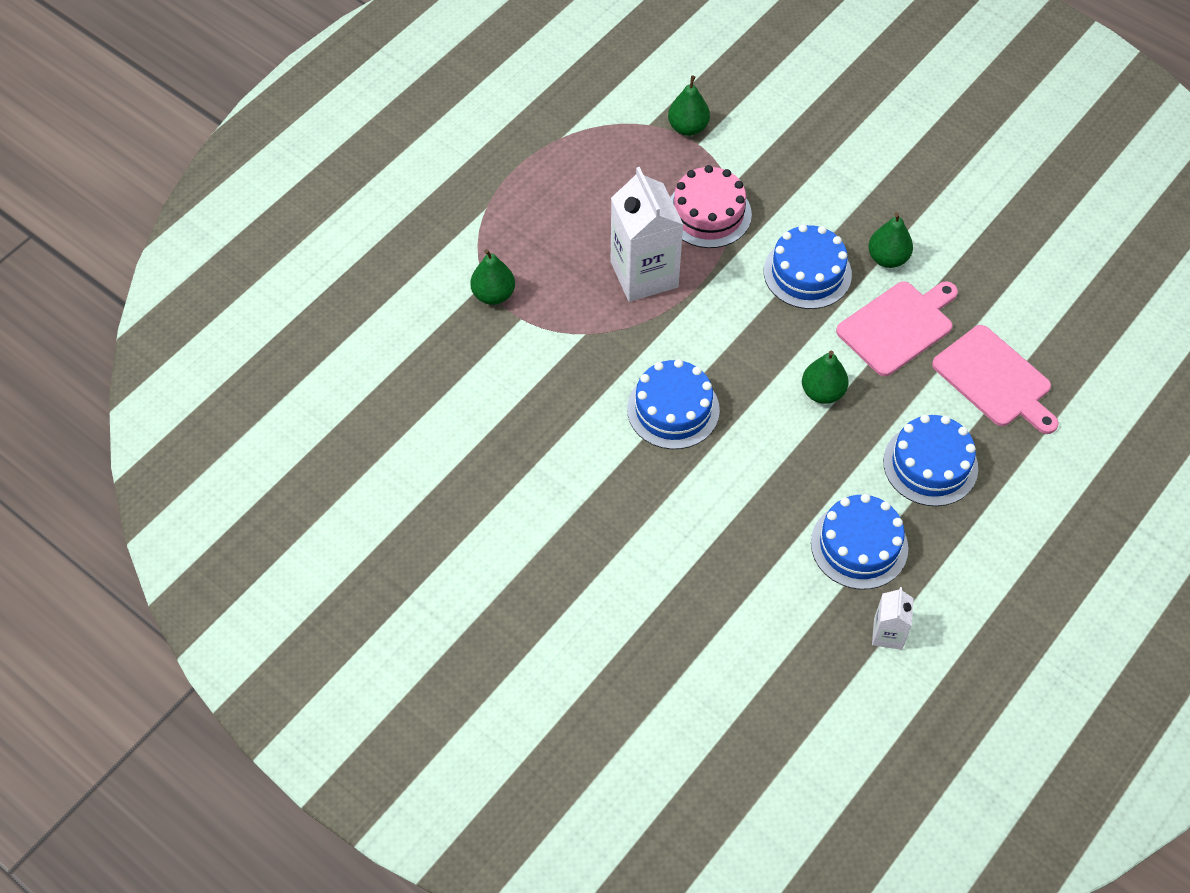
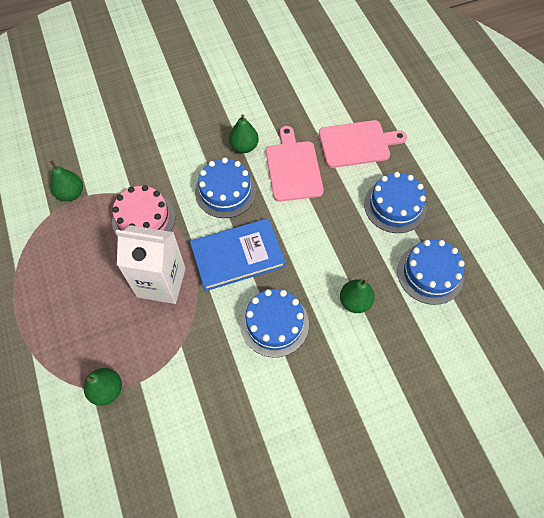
camera: 60 degrees left, 5 degrees up
green pear [802,351,848,404] -> green pear moved to [340,279,375,313]
white carton [872,587,914,650] -> none
none -> blue book [190,218,285,291]

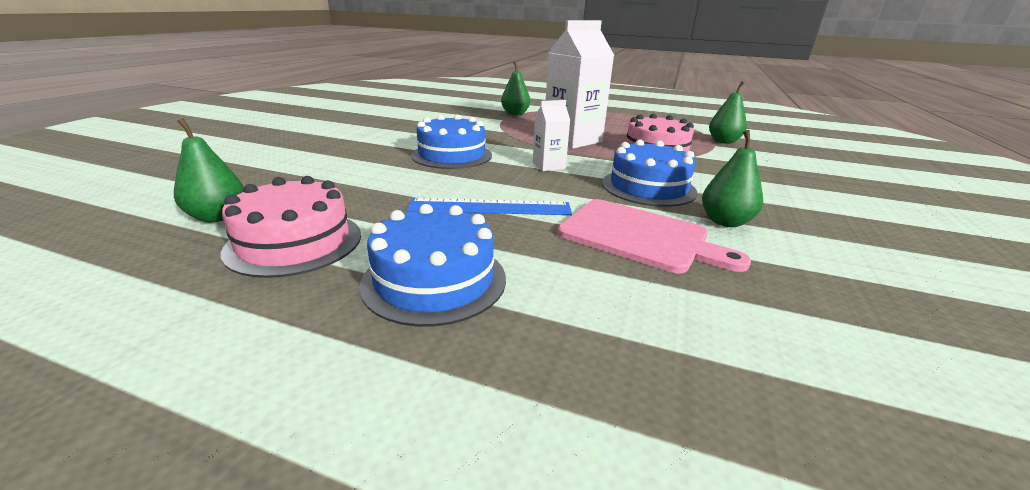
camera: 130 degrees right, 35 degrees down
blue book [190,218,285,291] -> white carton [533,100,570,171]
pink cutting board [319,120,407,168] -> none
green pear [340,279,375,313] -> green pear moved to [174,118,244,222]
blue cake [397,240,465,305] -> pink cake [221,176,361,278]
none -> blue ruler [406,198,572,215]

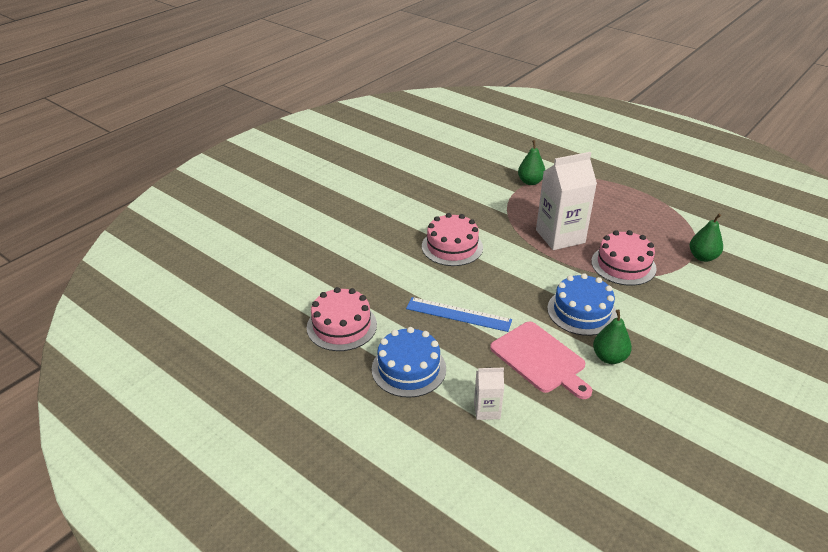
camera: 20 degrees right, 10 degrees up
green pear [174,118,244,222] -> none
blue cake [411,115,492,169] -> pink cake [422,213,483,266]
white carton [533,100,570,171] -> white carton moved to [474,368,504,420]

